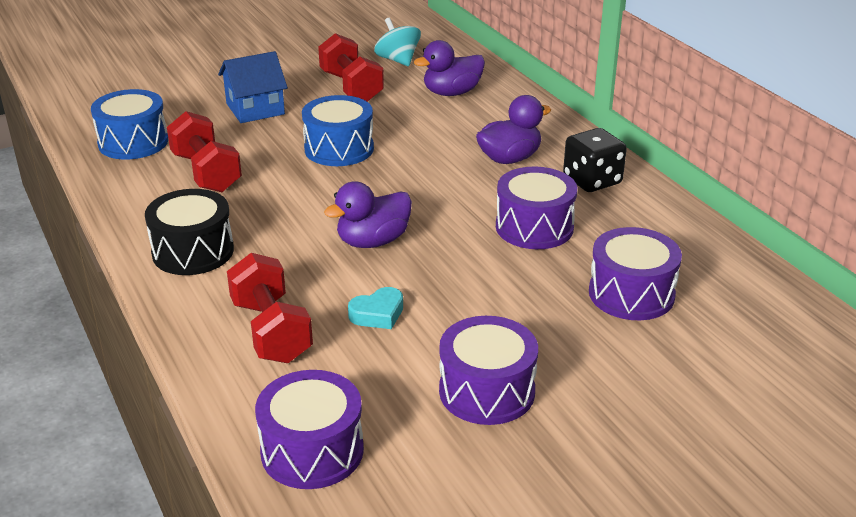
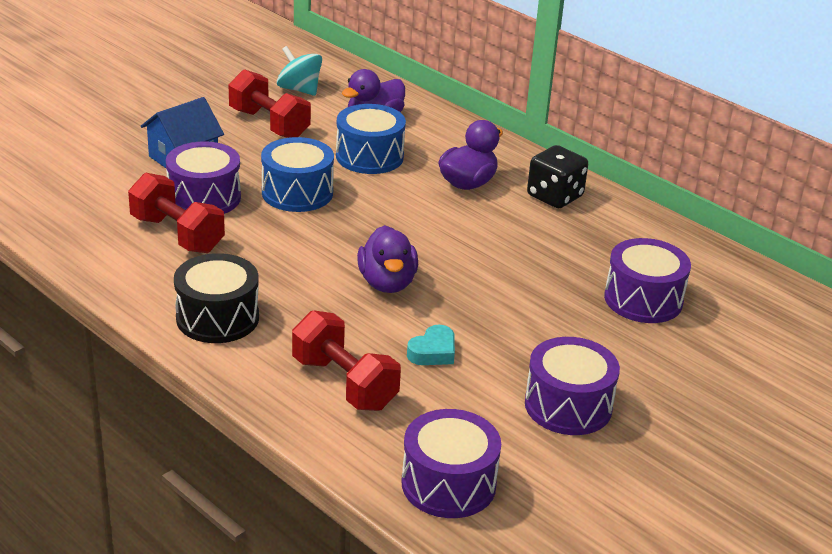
camera: 20 degrees left, 0 degrees up
blue drum [91,89,168,160] -> blue drum moved to [336,104,406,174]
purple duck [324,181,412,248] -> purple duck turned 45 degrees counterclockwise [357,225,418,293]
purple drum [496,167,577,249] -> purple drum moved to [166,141,241,214]

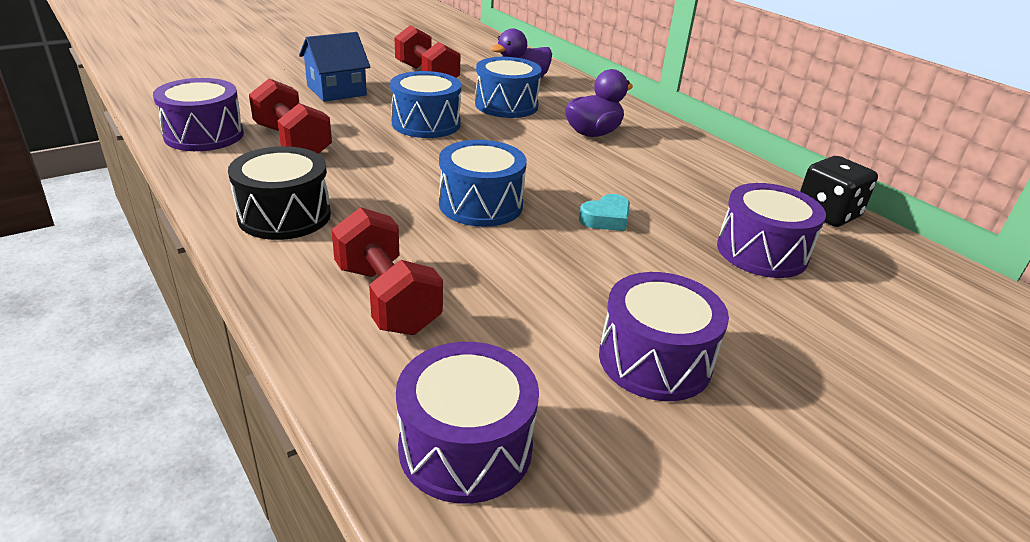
camera: 10 degrees right, 0 degrees up
purple drum [166,141,241,214] -> purple drum moved to [153,78,244,151]
turquoise spinning top [277,46,322,96] -> none
purple duck [357,225,418,293] -> blue drum [439,140,527,227]
turquoise heart [407,325,455,365] -> turquoise heart moved to [579,194,630,231]
black dice [527,145,588,208] -> black dice moved to [800,156,878,227]

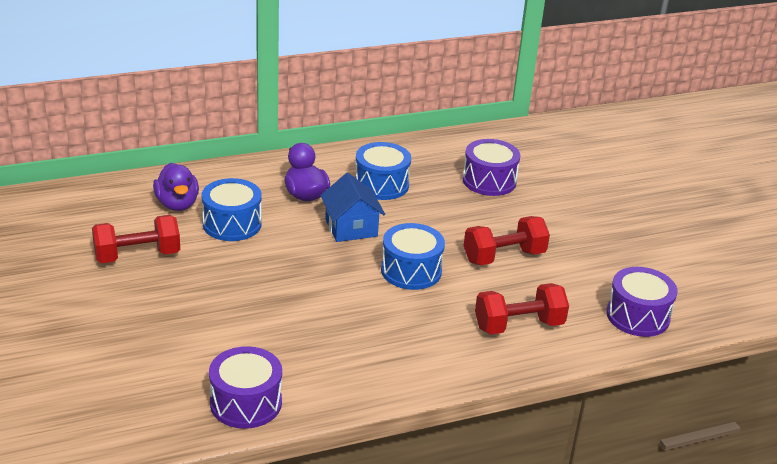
camera: 75 degrees left, 0 degrees up
black drum [228,146,331,240] -> none
red dumbbell [249,78,332,154] -> red dumbbell moved to [464,216,550,265]
blue house [299,32,370,102] -> blue house moved to [320,173,385,242]
blue drum [390,71,461,138] -> blue drum moved to [355,142,411,200]
turquoise heart [579,194,630,231] -> none
purple drum [599,272,729,401] -> none
black dice [800,156,878,227] -> none

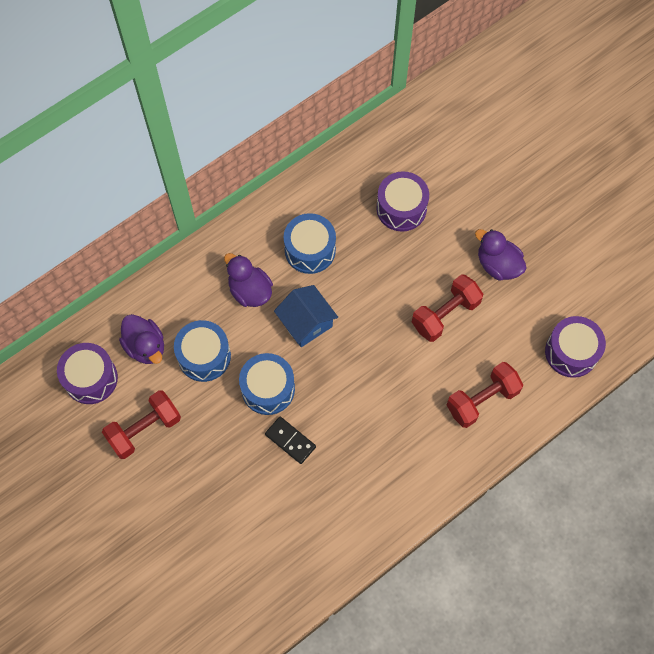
camera: 15 degrees left, 35 degrees up
purple drum [209,346,282,429] -> purple drum moved to [57,343,118,404]
blue drum [381,223,445,290] -> blue drum moved to [239,353,295,415]
none -> black domino [265,417,316,464]
none -> purple duck [475,229,526,281]

